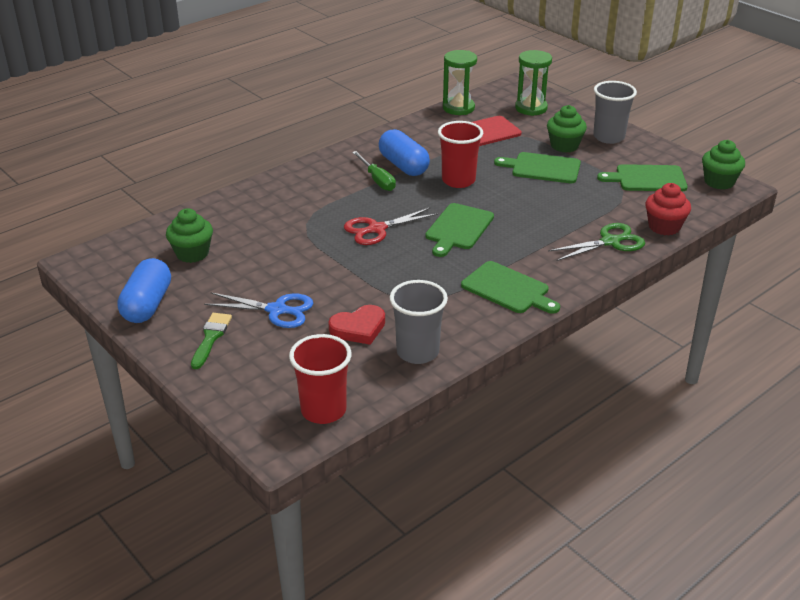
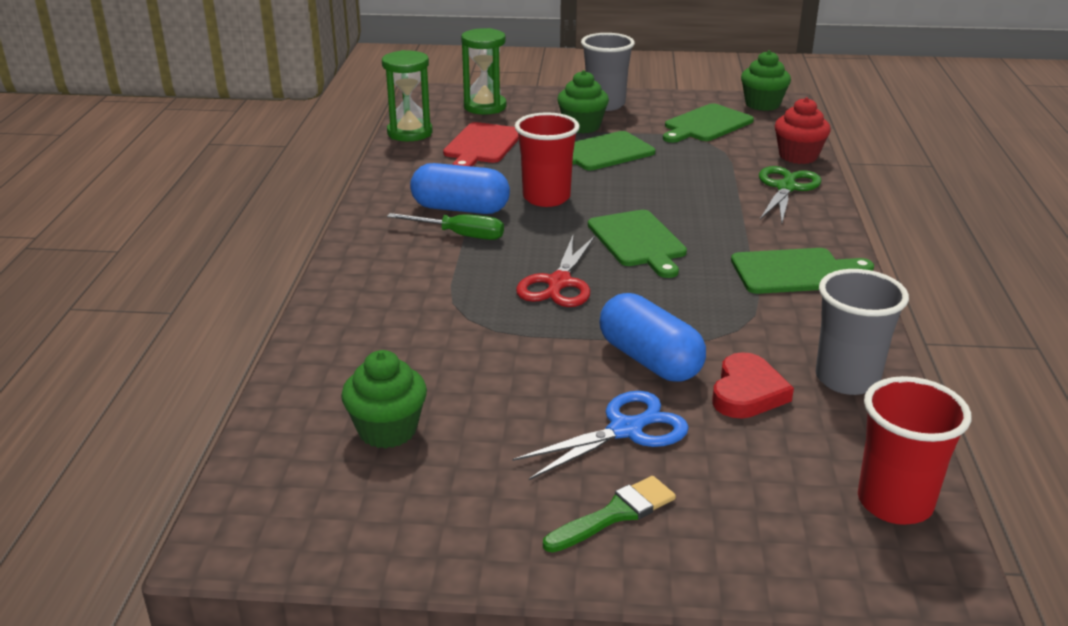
camera: 45 degrees left, 5 degrees down
blue capsule [117,258,171,323] -> blue capsule moved to [599,293,706,382]
green brush [191,313,232,369] -> green brush turned 90 degrees clockwise [543,476,676,553]

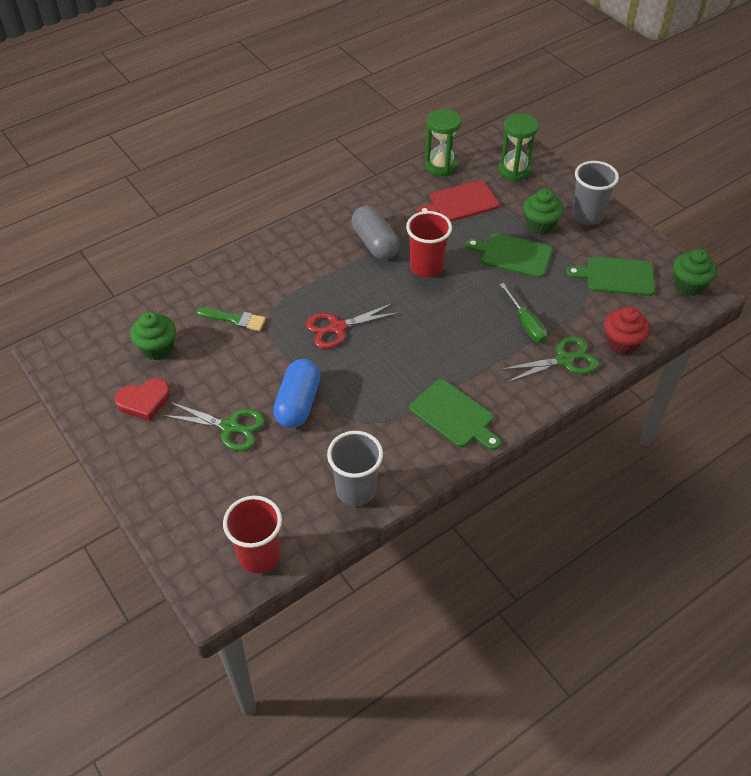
camera: 50 degrees right, 20 degrees up
green screwdriver [387,213,504,240] -> green screwdriver moved to [499,283,548,343]
blue capsule [410,163,510,214] -> grey capsule [352,205,399,260]
blue scissors [512,391,689,480] -> green scissors [162,402,265,451]
green brush [543,476,676,553] -> green brush moved to [197,308,266,331]
green cutting board [588,210,687,278] -> none
red heart [712,352,794,418] -> red heart moved to [115,378,170,421]

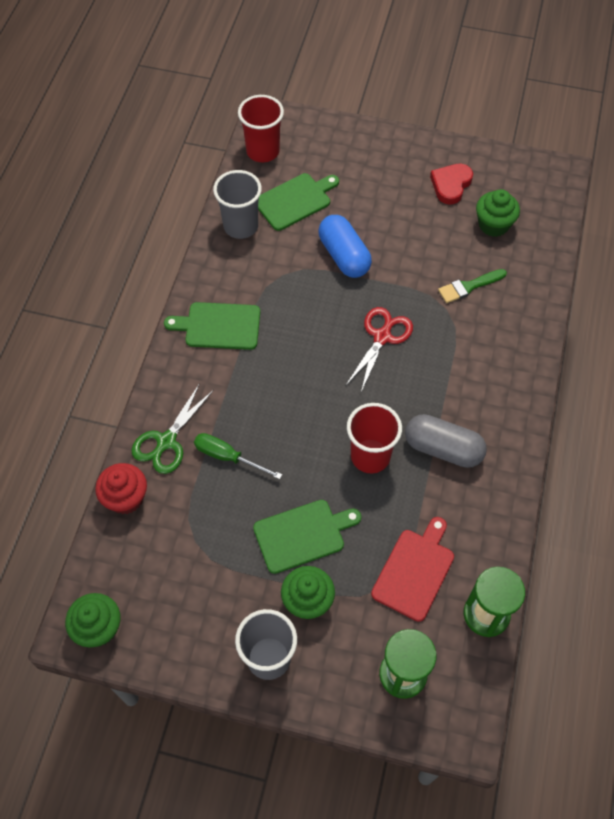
camera: 140 degrees right, 10 degrees up
green scissors [162,402,265,451] -> none
green cutting board [566,257,655,296] -> green cutting board moved to [258,173,339,231]

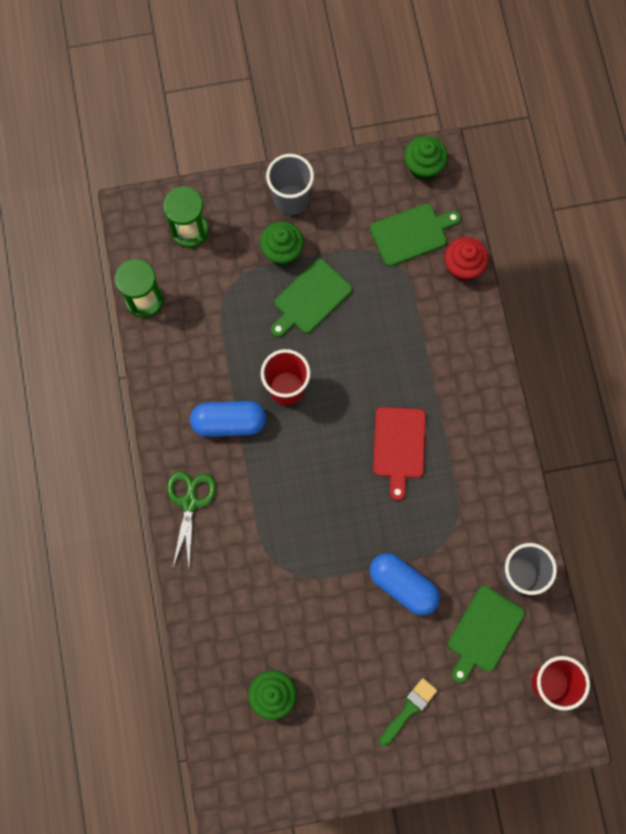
camera: 155 degrees right, 15 degrees up
green scissors [131,383,214,474] -> green scissors moved to [167,471,216,567]
green cutting board [164,302,260,350] -> green cutting board moved to [370,204,461,266]
green screwdriver [194,433,282,479] -> none
red scissors [346,307,413,392] -> none
red cutting board [371,517,454,622] -> red cutting board moved to [373,407,426,501]
grey capsule [405,414,487,468] -> blue capsule [190,401,266,437]
red heart [430,164,473,205] -> none
green brush [438,269,507,303] -> green brush moved to [379,678,437,746]

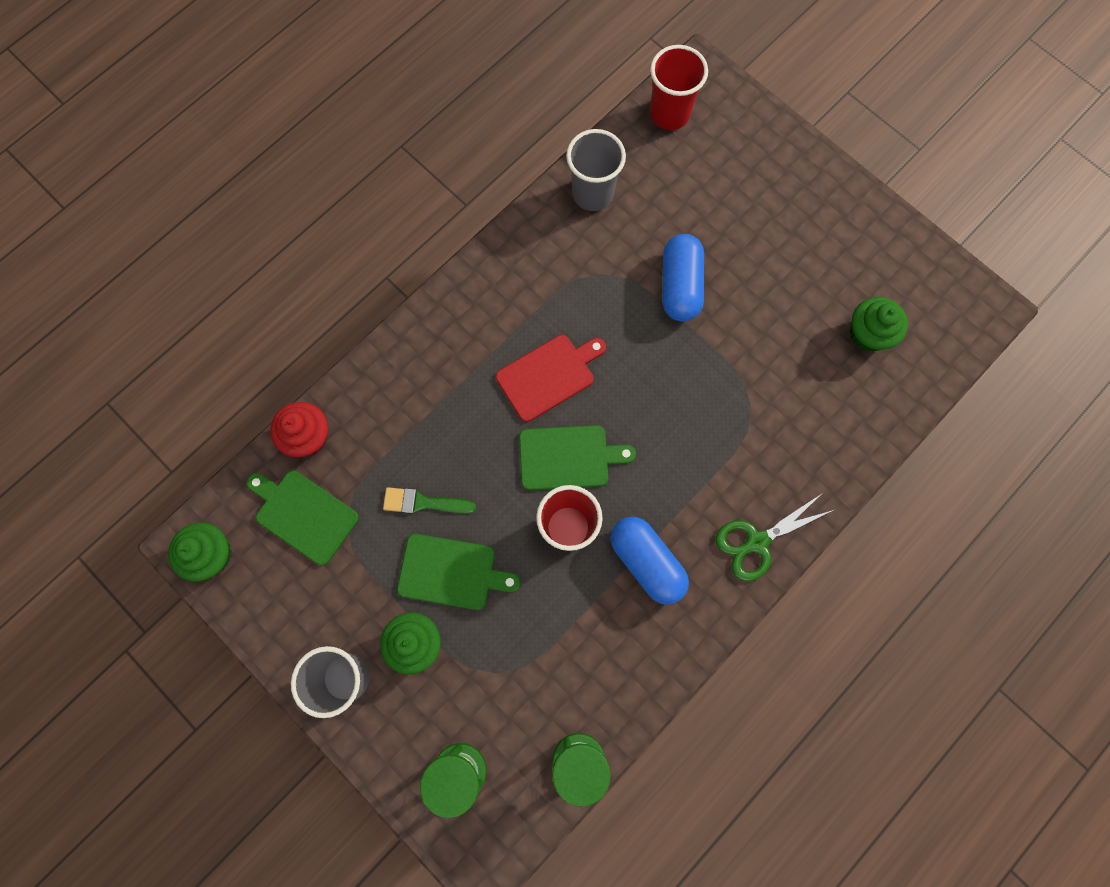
camera: 125 degrees left, 0 degrees up
green brush [379,678,437,746] -> green brush moved to [383,487,476,514]
green cutting board [448,586,525,683] -> green cutting board moved to [519,425,636,490]

